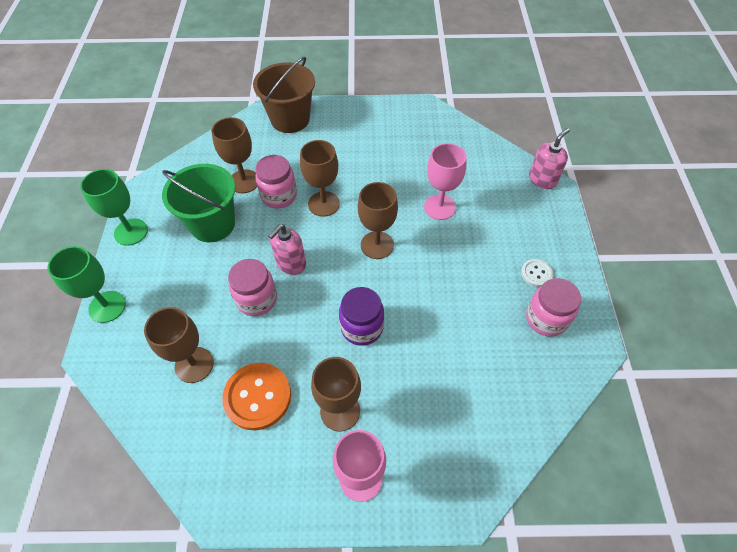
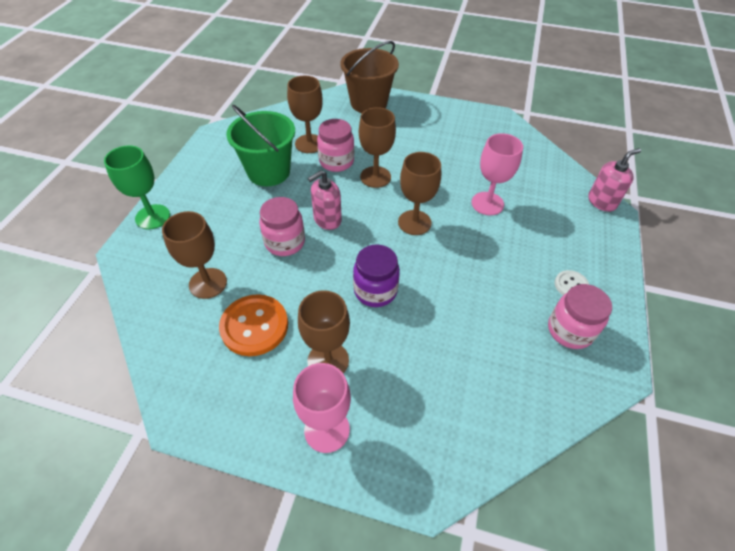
camera: 15 degrees right, 5 degrees down
green goblet [80,169,148,246] -> none

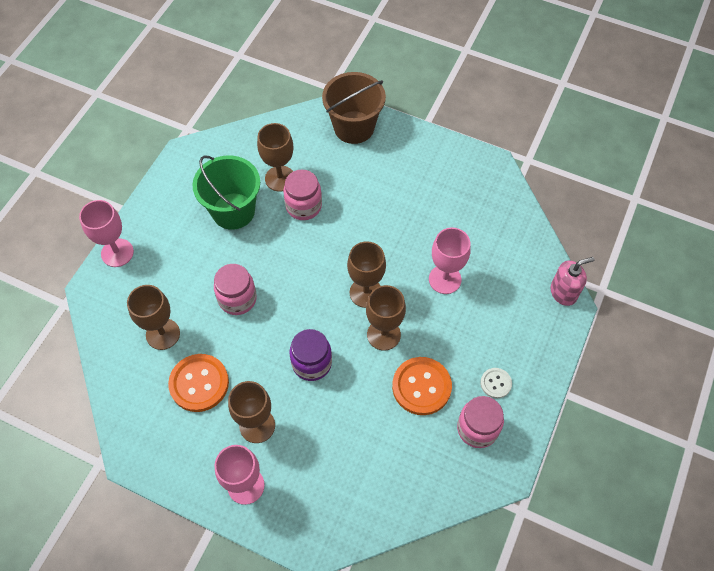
camera: 10 degrees right, 10 degrees up
green goblet [104,145,170,229] -> pink goblet [79,200,134,267]
pink soap dispenser [308,170,342,230] -> none
brown goblet [359,107,396,188] -> brown goblet moved to [366,285,406,351]
none -> orange button [392,357,452,415]

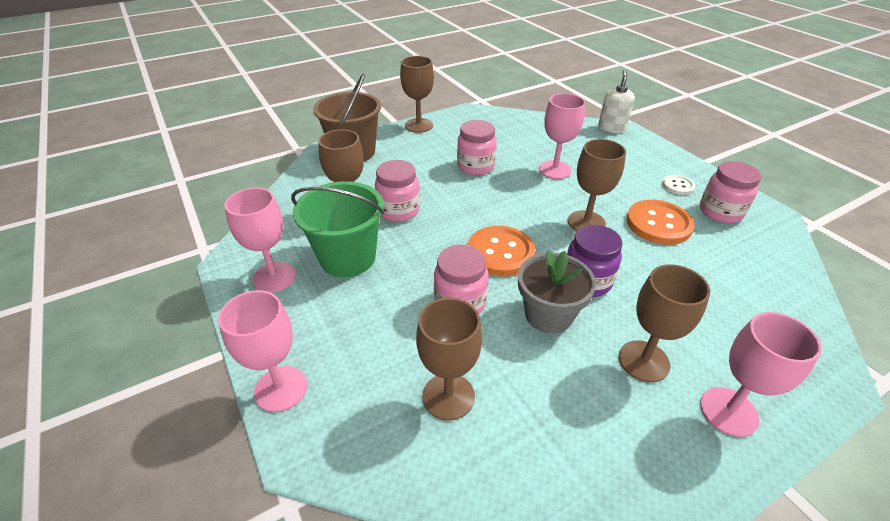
camera: 55 degrees left, 20 degrees down
orange button [168,354,229,412] -> orange button moved to [467,226,535,276]
brown goblet [347,241,386,308] -> brown goblet moved to [400,56,434,133]
pink soap dispenser [551,257,594,306] -> white soap dispenser [598,70,635,133]
none -> pink goblet [224,188,296,293]
none -> pink jar [457,120,497,175]
none -> grey flower pot [518,250,596,333]

